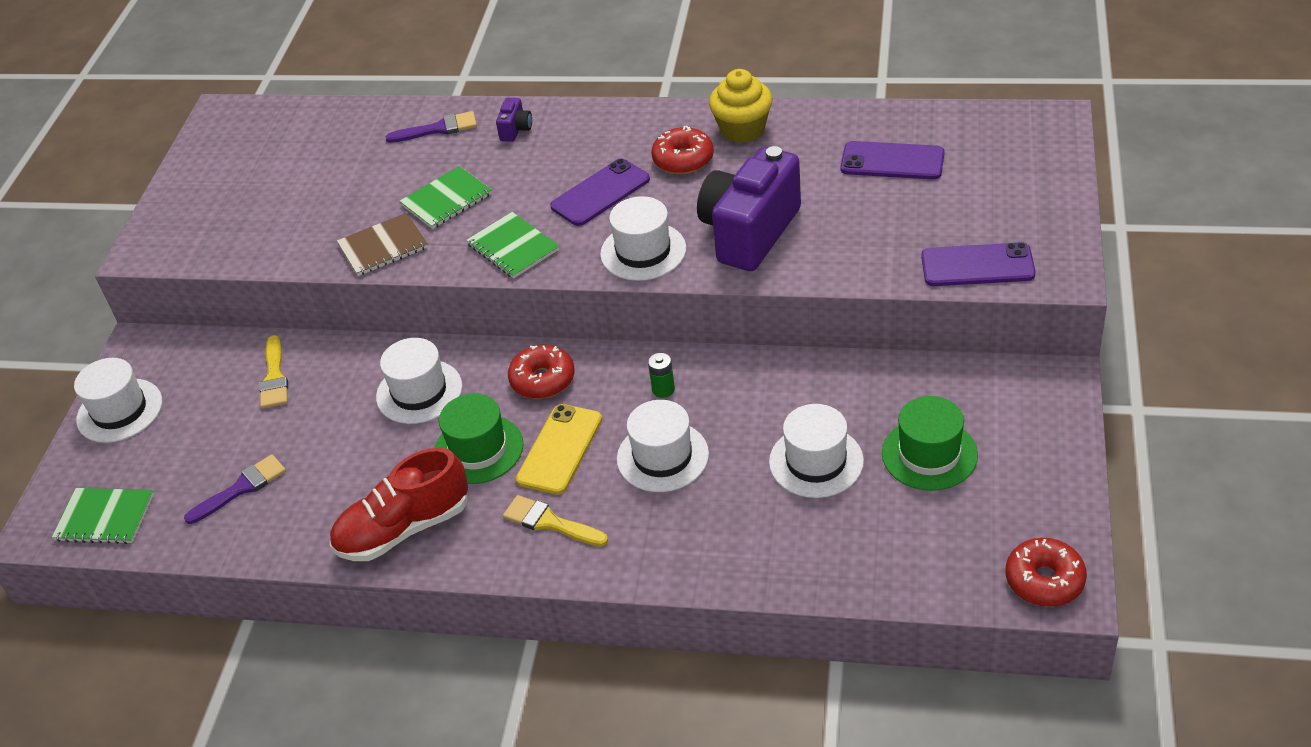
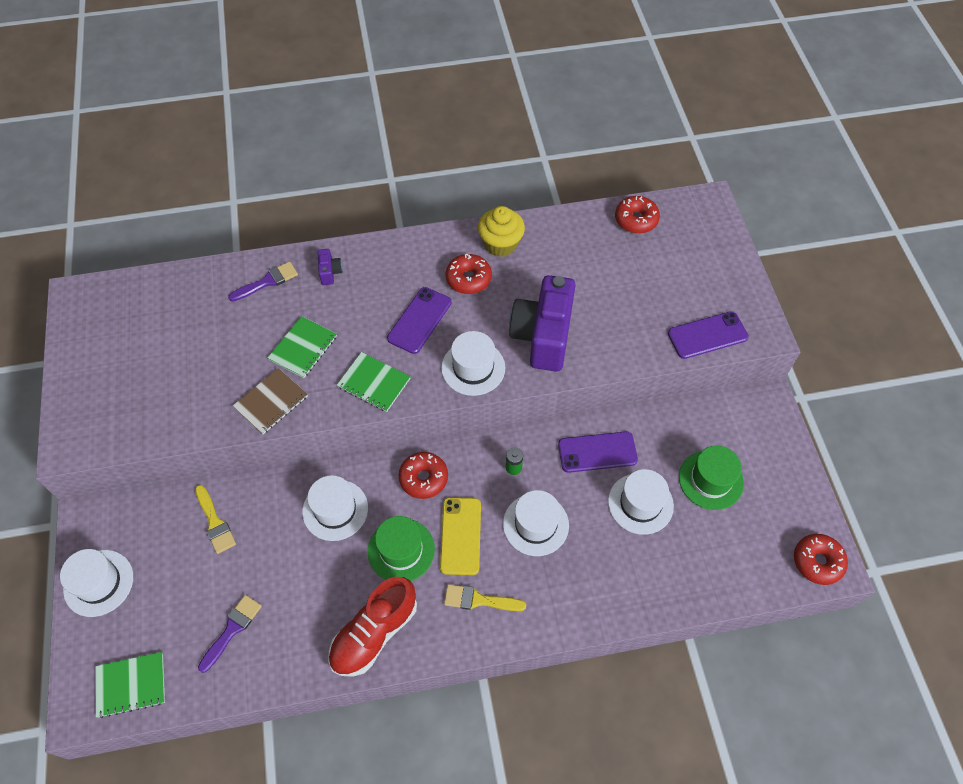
camera: 25 degrees left, 15 degrees up
purple phone [840,141,945,179] -> purple phone moved to [558,432,638,473]
none -> red donut [615,196,660,234]

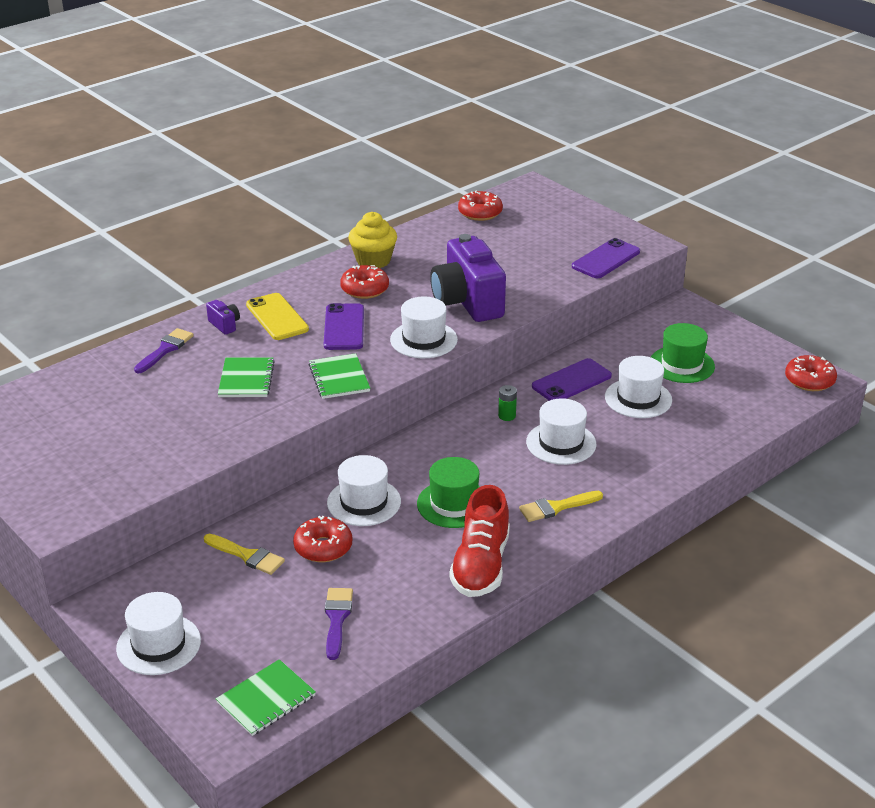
camera: 30 degrees left, 25 degrees down
brown notebook [233,368,308,434] -> none
green notebook [337,352,411,412] -> green notebook turned 75 degrees clockwise [309,353,370,399]
red donut [399,452,448,499] -> red donut moved to [293,516,352,562]
yellow phone [440,497,481,575] -> yellow phone moved to [246,293,309,340]

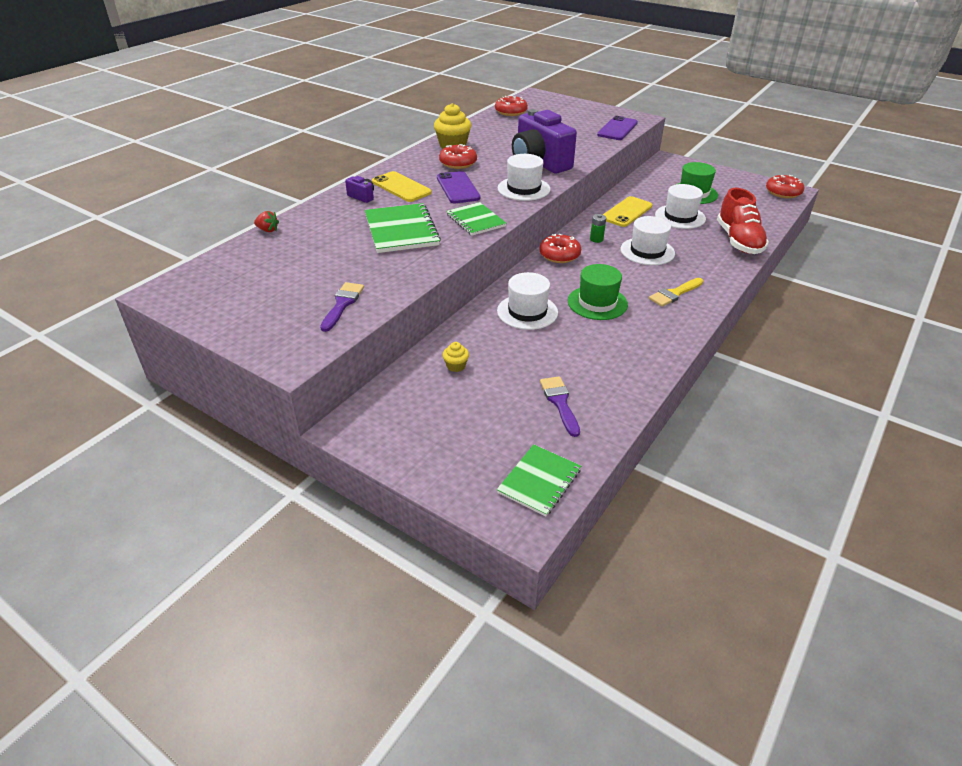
camera: 15 degrees left, 5 degrees up
white hat [116,592,201,675] -> none
purple brush [134,328,194,373] -> purple brush moved to [320,282,364,332]
yellow brush [204,534,285,575] -> yellow cupcake [443,342,469,372]
green notebook [218,357,275,397] -> green notebook [365,203,441,253], size x1.52
red donut [293,516,352,562] -> red donut moved to [539,234,581,263]
red shoe [449,485,510,597] -> red shoe moved to [717,188,769,254]
purple phone [532,358,612,401] -> yellow phone [603,196,653,227]
none -> red strawberry [254,211,279,232]

